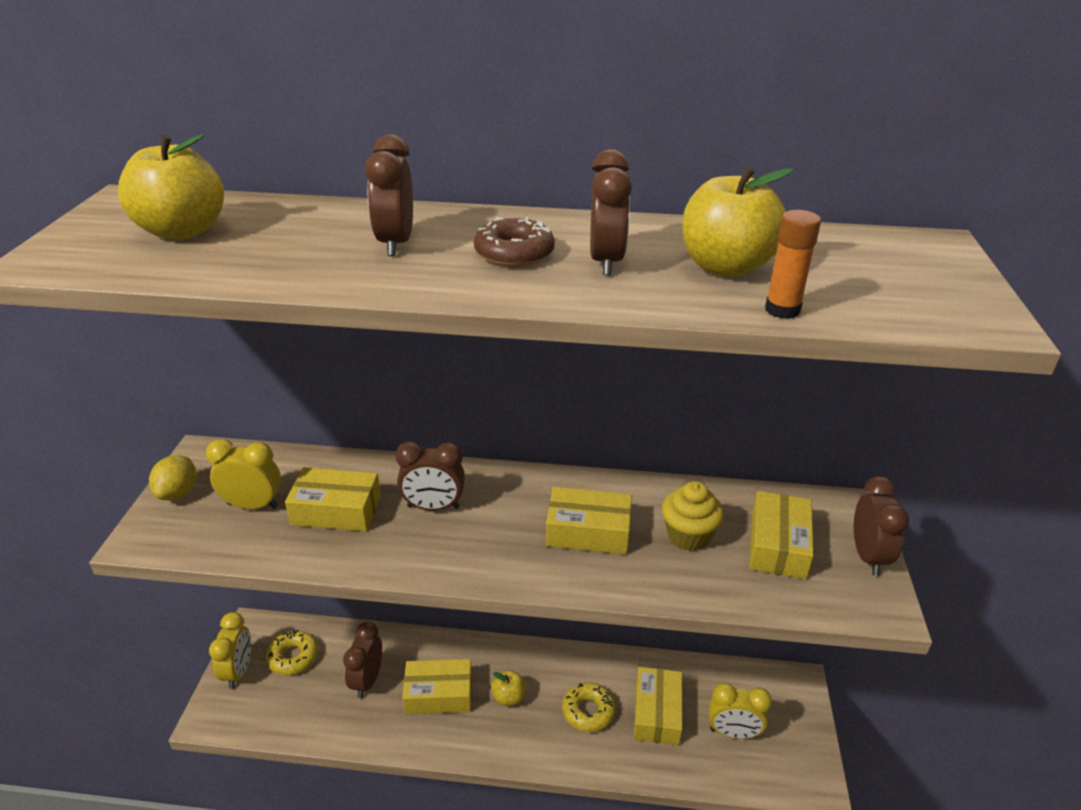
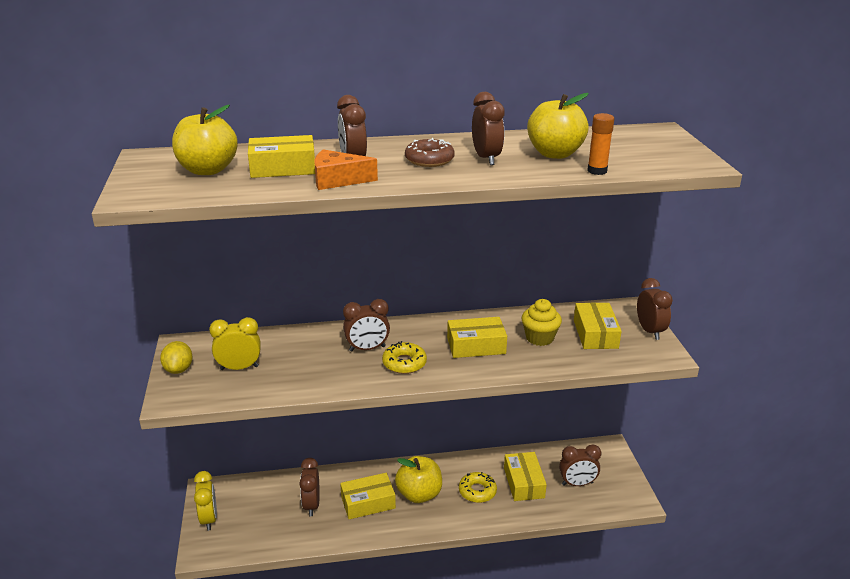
camera: 15 degrees left, 5 degrees down
yellow donut [266,630,318,675] -> yellow donut moved to [382,341,427,374]
yellow box [285,467,381,531] -> yellow box moved to [248,135,315,178]
yellow apple [491,670,526,706] -> yellow apple [395,456,442,503], size x1.84
yellow clock [709,683,772,739] -> brown clock [559,445,601,486]
none -> orange cheese [314,149,378,190]

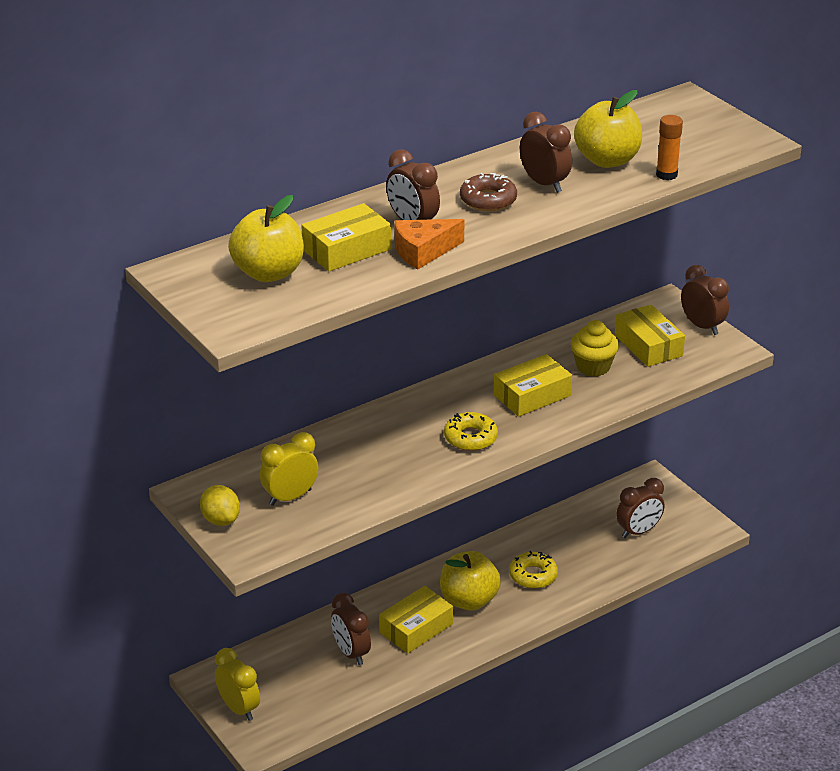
camera: 25 degrees left, 5 degrees up
brown clock [343,299,390,352] -> none
yellow box [504,452,547,501] -> none

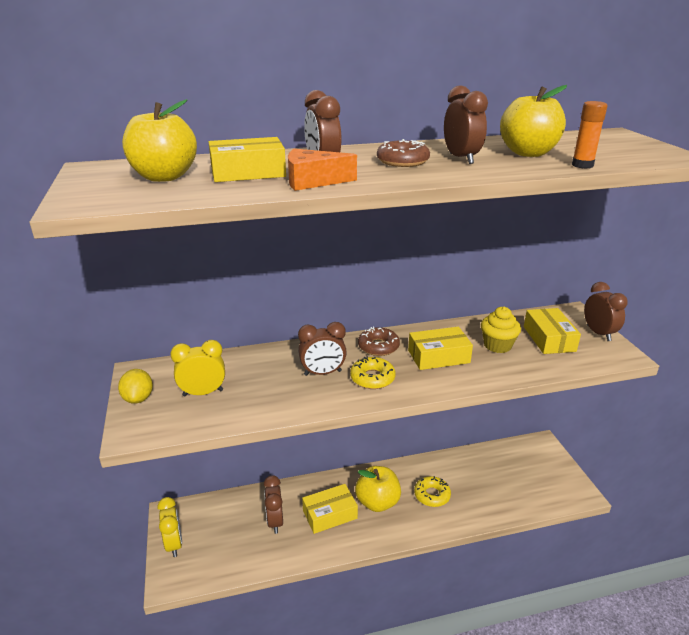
camera: 20 degrees right, 5 degrees down
brown clock [616,478,664,538] -> brown clock moved to [298,322,347,376]
none -> brown donut [358,326,400,356]

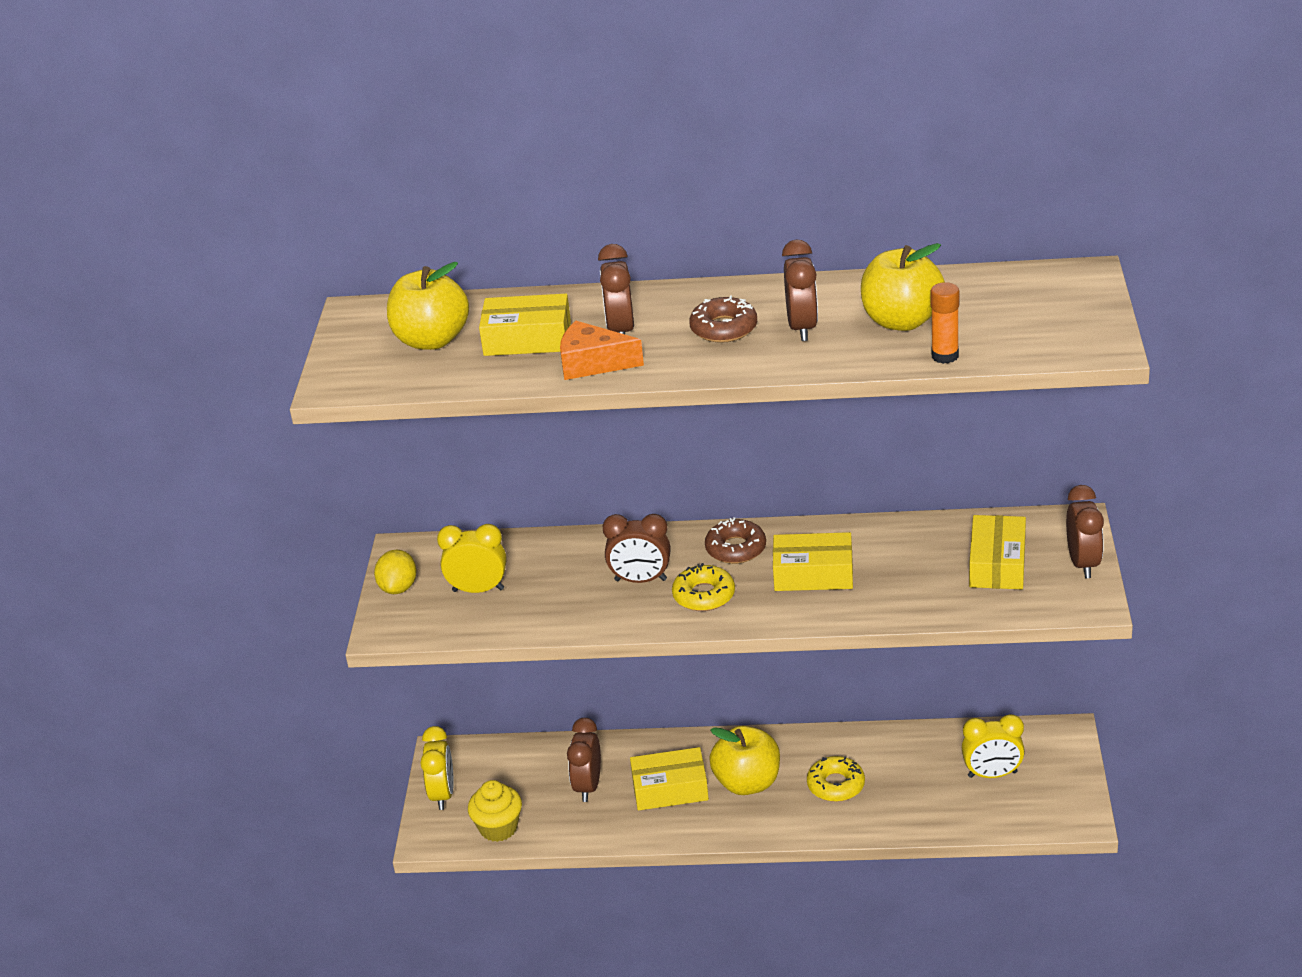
camera: 20 degrees right, 5 degrees up
yellow cupcake [481,307,521,353] -> yellow cupcake moved to [468,780,522,842]
none -> yellow clock [962,714,1025,778]

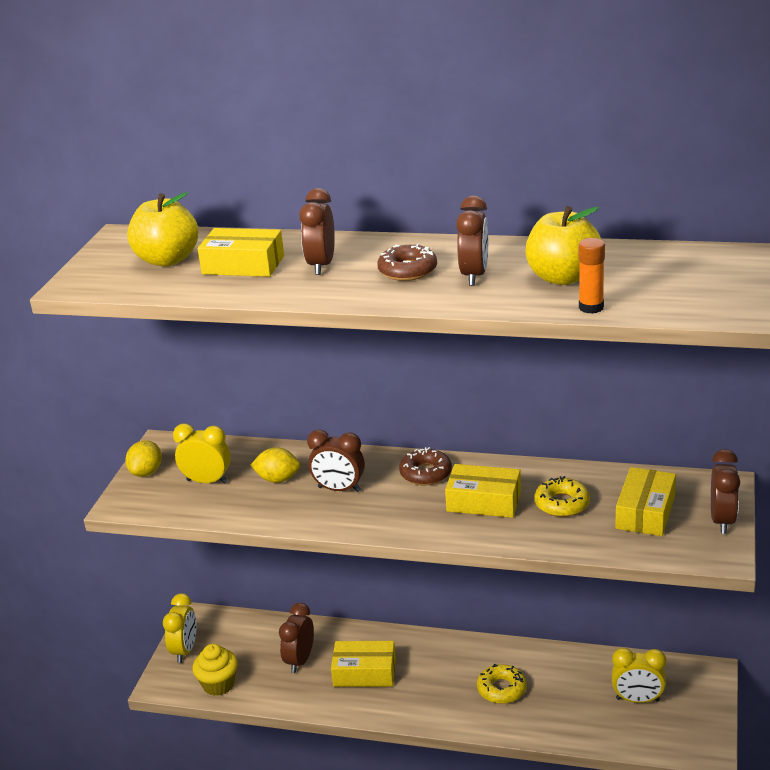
camera: 10 degrees right, 5 degrees down
orange cheese [560,321,644,380] -> none
yellow donut [672,563,735,611] -> yellow donut moved to [535,476,590,517]
yellow apple [709,726,780,795] -> none
none -> yellow lemon [251,447,300,483]

